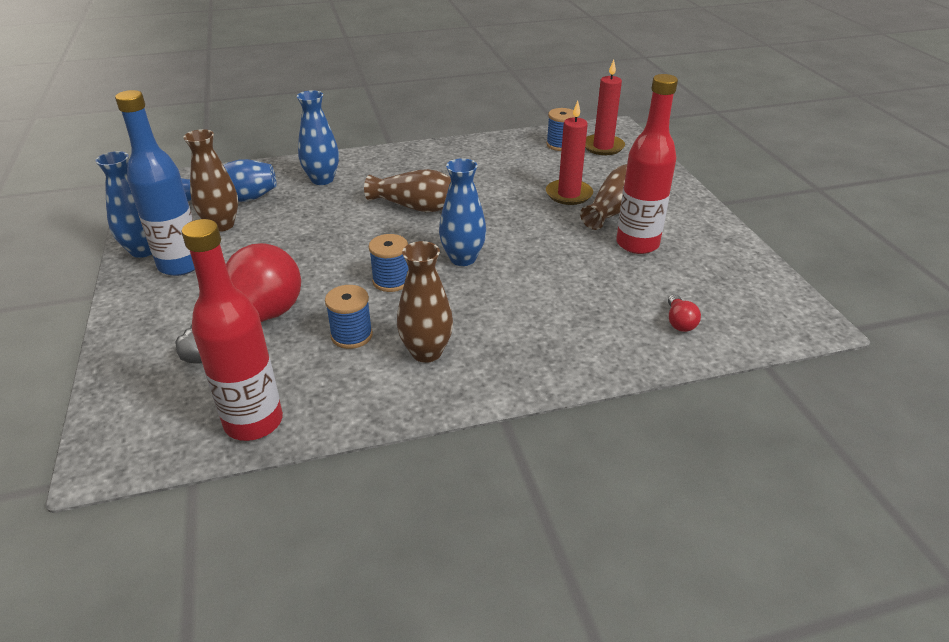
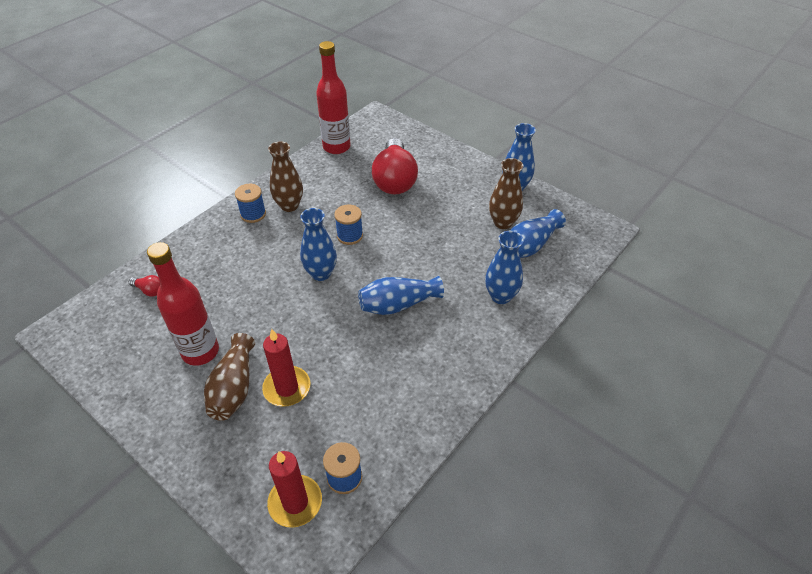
camera: 145 degrees right, 10 degrees up
blue bottle [115,90,195,276] -> none
blue spool [325,285,373,349] -> blue spool moved to [235,184,266,223]
brown vase [364,169,451,212] -> blue vase [358,276,444,315]
red light bulb [668,294,701,332] -> red light bulb turned 150 degrees clockwise [129,275,160,297]

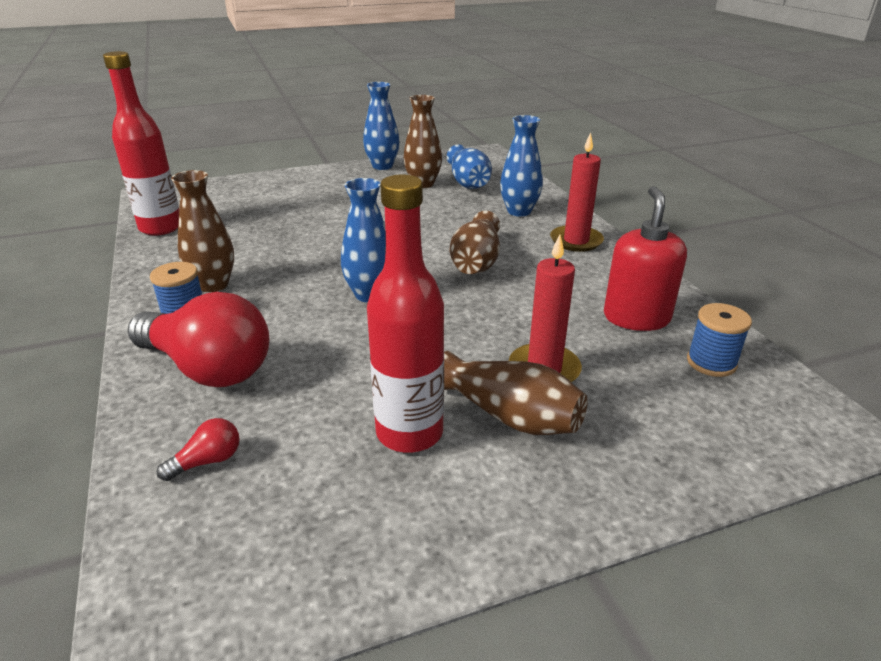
camera: 60 degrees left, 15 degrees down
red candle [267,451,322,528] -> red candle moved to [550,133,604,252]
blue spool [334,204,363,245] -> none
blue vase [358,276,444,315] -> brown vase [450,211,500,274]
red light bulb [372,138,418,194] -> red light bulb moved to [127,292,269,387]
none -> red soap dispenser [604,186,687,331]

